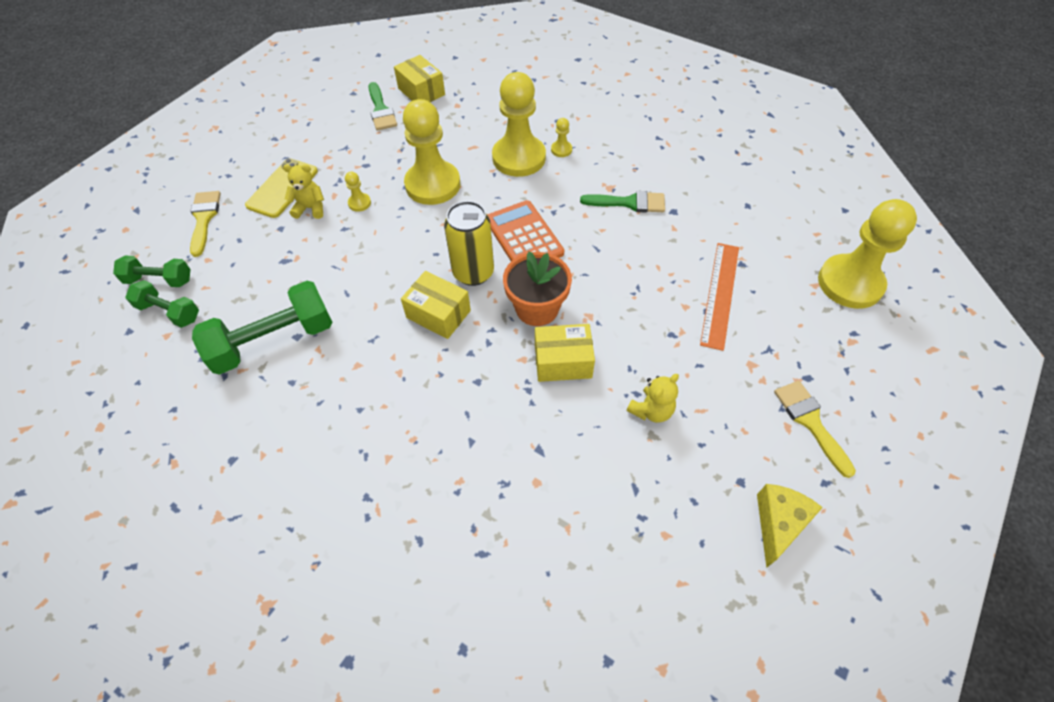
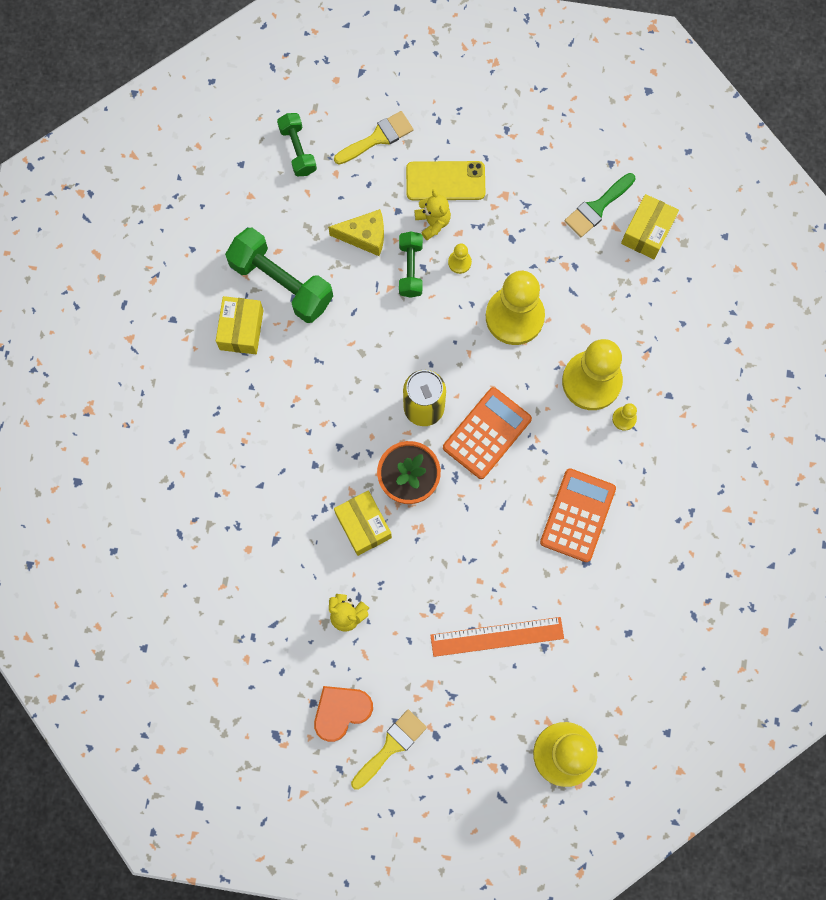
camera: 65 degrees right, 20 degrees up
green dumbbell [125,280,199,328] -> green dumbbell moved to [399,232,423,298]
yellow box [401,271,471,339] -> yellow box moved to [216,296,264,354]
green brush [580,191,665,213] -> orange calculator [540,469,616,562]
yellow cheese [757,484,823,568] -> yellow cheese moved to [328,209,384,256]
none -> orange heart [314,686,373,742]

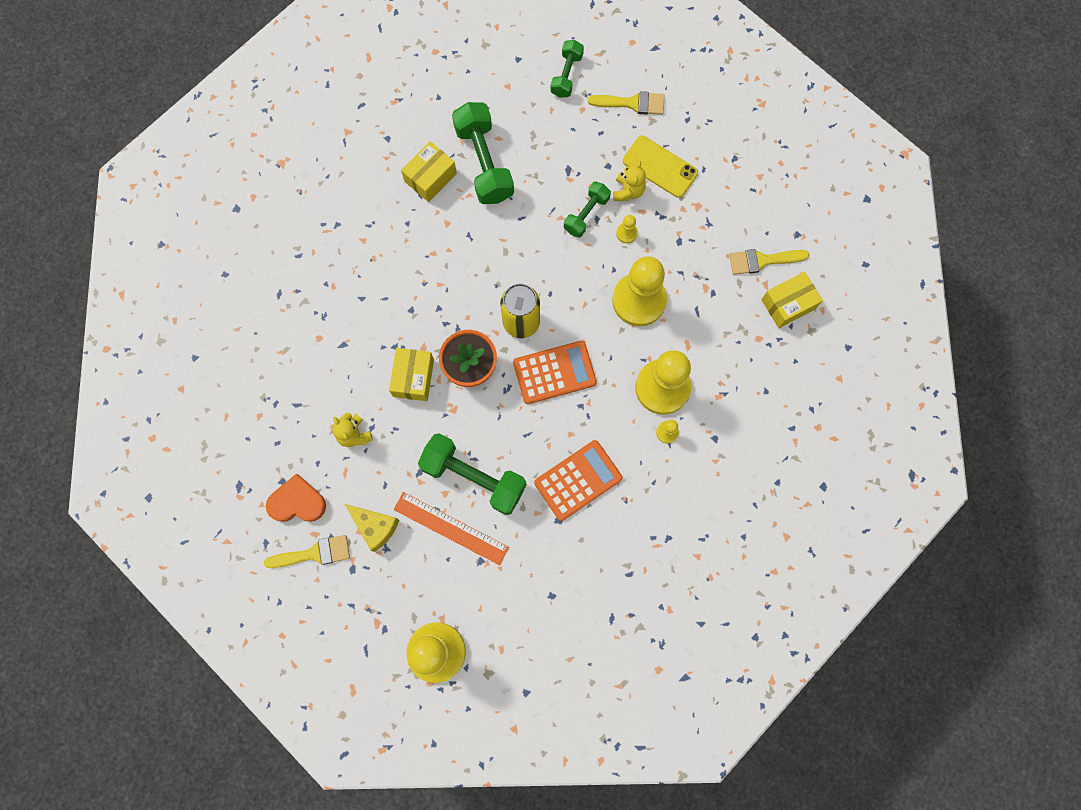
camera: 35 degrees right, 0 degrees up
yellow cheese [328,209,384,256] -> yellow cheese moved to [345,504,399,552]
green brush [565,173,636,237] -> yellow brush [729,249,810,275]
none -> green dumbbell [418,433,527,515]

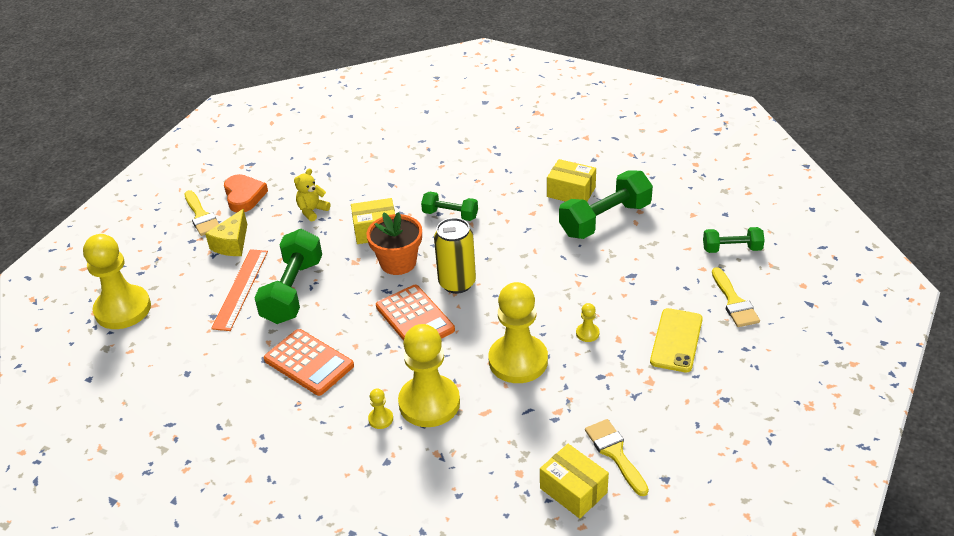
camera: 75 degrees right, 35 degrees down
green dumbbell [564,181,611,238] -> green dumbbell moved to [421,191,478,221]
yellow teddy bear [613,161,646,201] -> none

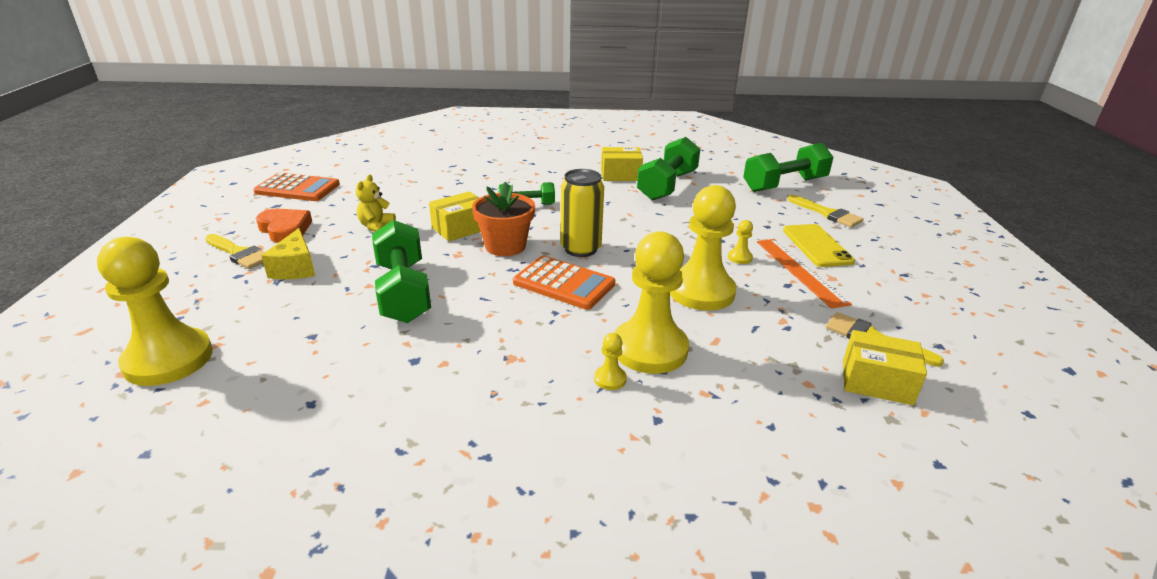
camera: 30 degrees left, 10 degrees down
orange ruler [211,249,268,331] -> orange ruler moved to [757,239,852,309]
orange calculator [264,329,354,396] -> orange calculator moved to [253,173,340,201]
green dumbbell [703,227,765,253] -> green dumbbell [743,143,834,192], size x1.74

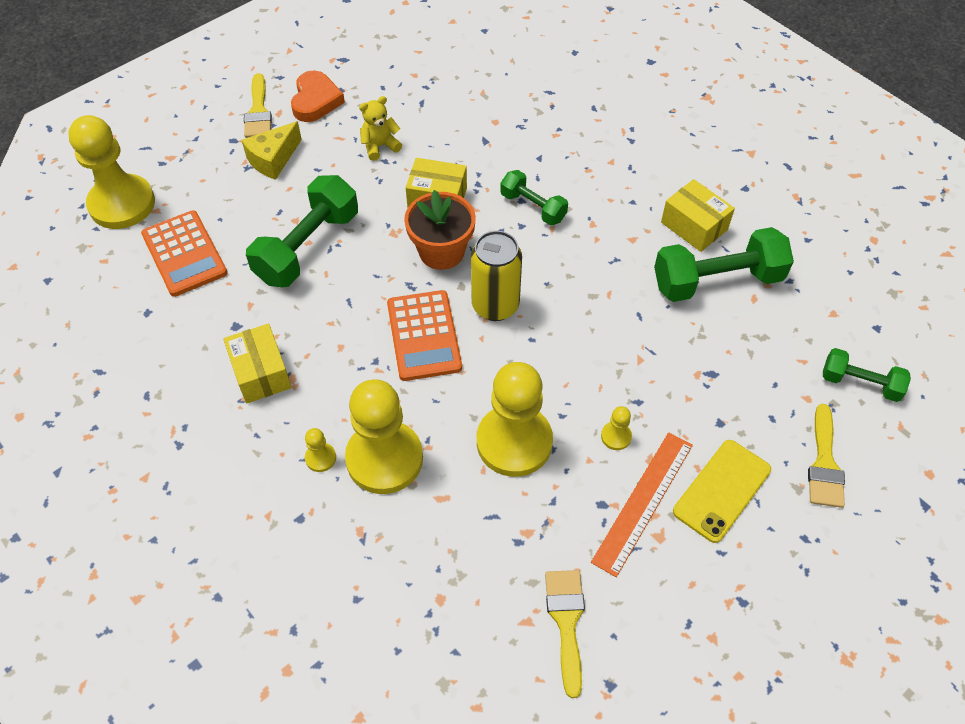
camera: 50 degrees right, 25 degrees up
orange calculator [253,173,340,201] -> orange calculator moved to [141,210,227,297]
green dumbbell [743,143,834,192] -> green dumbbell [823,348,911,402], size x0.58
yellow box [843,330,927,405] -> yellow box moved to [223,324,292,403]

